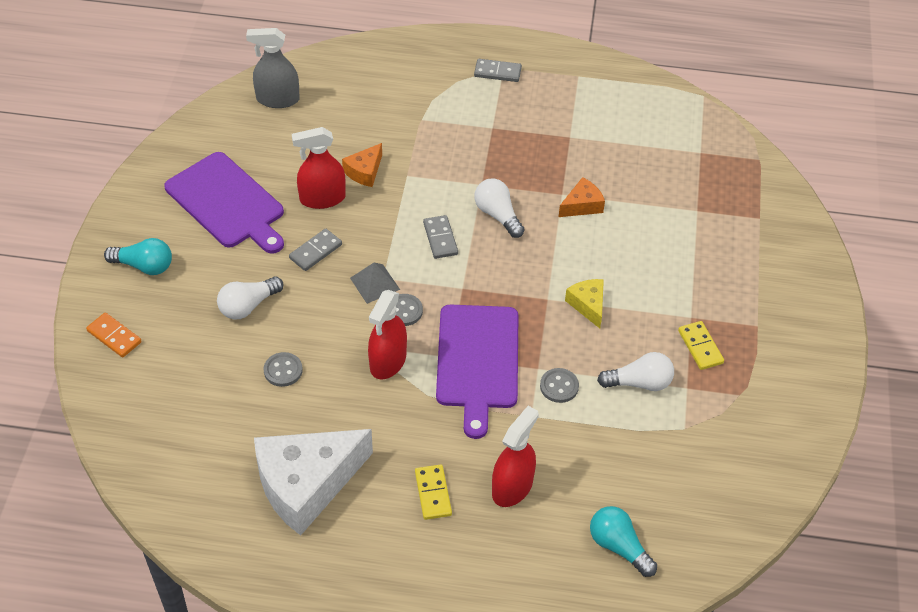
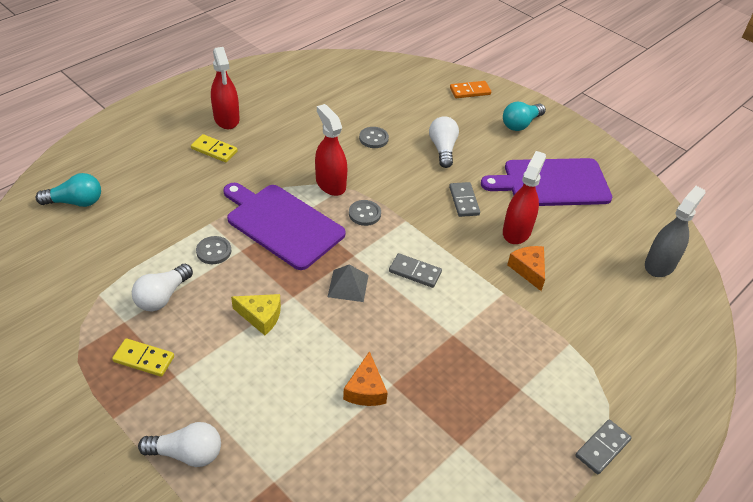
camera: 125 degrees right, 5 degrees down
white cheese [254,429,373,535] -> none
grey pyramid [350,263,400,304] -> grey pyramid moved to [328,265,369,302]
white light bulb [474,179,525,238] -> white light bulb moved to [138,422,221,467]
red spray bottle [492,406,539,507] -> red spray bottle moved to [211,47,240,129]

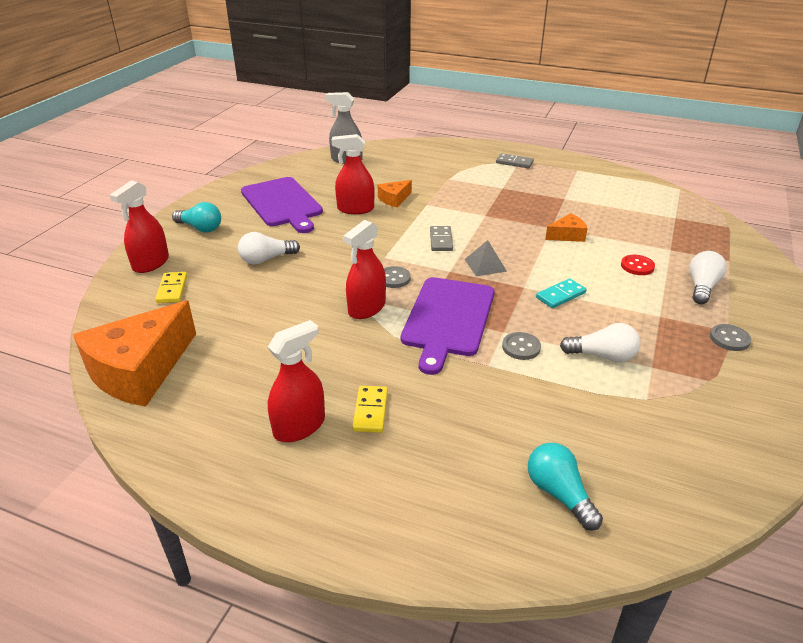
camera: 110 degrees left, 10 degrees down
yellow domino [112,338,174,377] -> yellow domino moved to [155,272,187,303]
white light bulb [138,422,221,467] -> white light bulb turned 45 degrees clockwise [689,251,727,304]
yellow cheese [231,294,281,335] -> turquoise domino [536,278,586,308]
grey button [359,127,389,148] -> grey button moved to [710,324,751,351]
grey domino [449,182,480,217] -> none
orange domino [450,81,491,98] -> red spray bottle [110,180,169,273]
none -> orange cheese [73,300,196,407]
none -> red button [621,255,655,275]

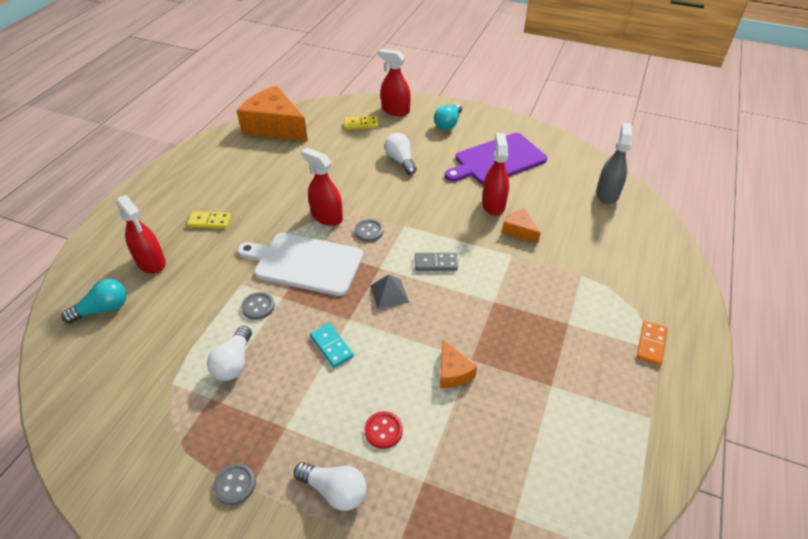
camera: 90 degrees right, 10 degrees up
red spray bottle [268,320,325,442] -> red spray bottle moved to [116,195,166,274]
purple cutting board [401,277,494,375] -> white cutting board [238,233,363,296]
grey domino [496,153,534,168] -> orange domino [637,321,668,366]

